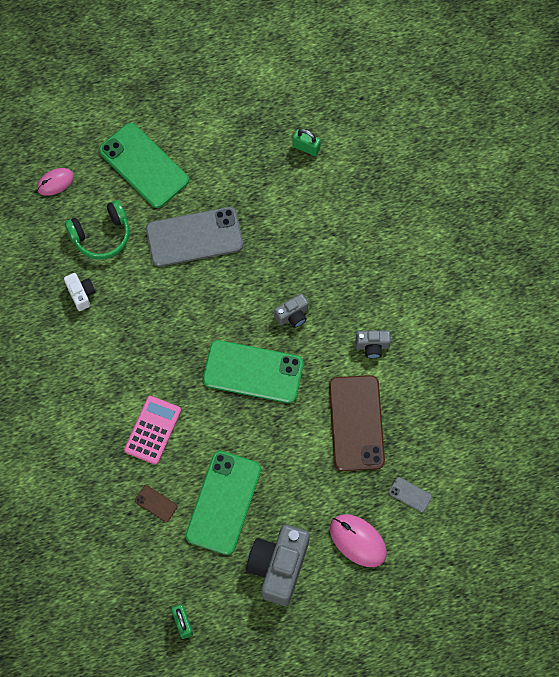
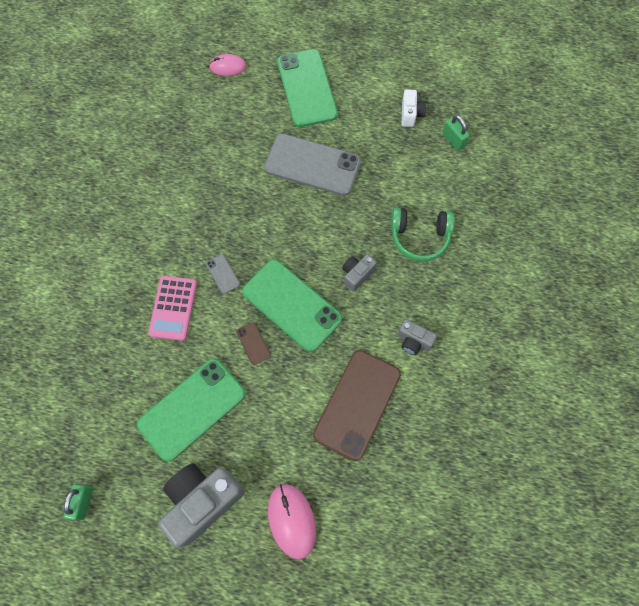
camera: 30 degrees right, 0 degrees up
white camera [64,273,96,311] -> white camera moved to [402,89,426,127]
green headphones [65,200,129,259] -> green headphones moved to [391,207,454,261]
pink calculator [124,396,181,465] -> pink calculator turned 135 degrees clockwise [148,276,197,341]
brown phone [135,485,177,522] -> brown phone moved to [236,322,271,365]
grey camera [274,294,308,328] -> grey camera turned 135 degrees clockwise [342,254,377,292]
grey phone [389,477,432,512] -> grey phone moved to [206,254,240,294]

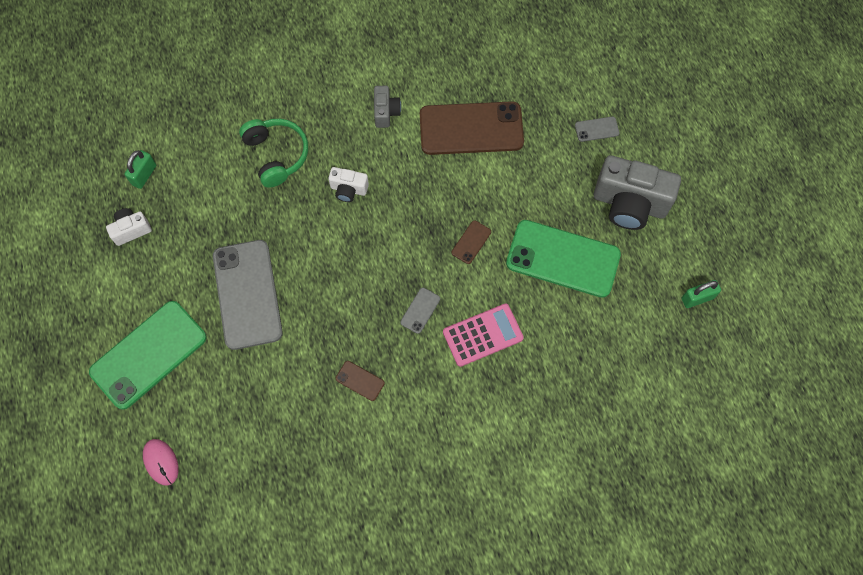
camera: 120 degrees left, 0 degrees up
green phone [242,259,342,352] -> none
pink mouse [268,484,316,559] -> grey phone [575,117,619,142]
grey camera [342,254,377,292] -> white camera [328,167,369,202]
none -> brown phone [336,361,385,401]

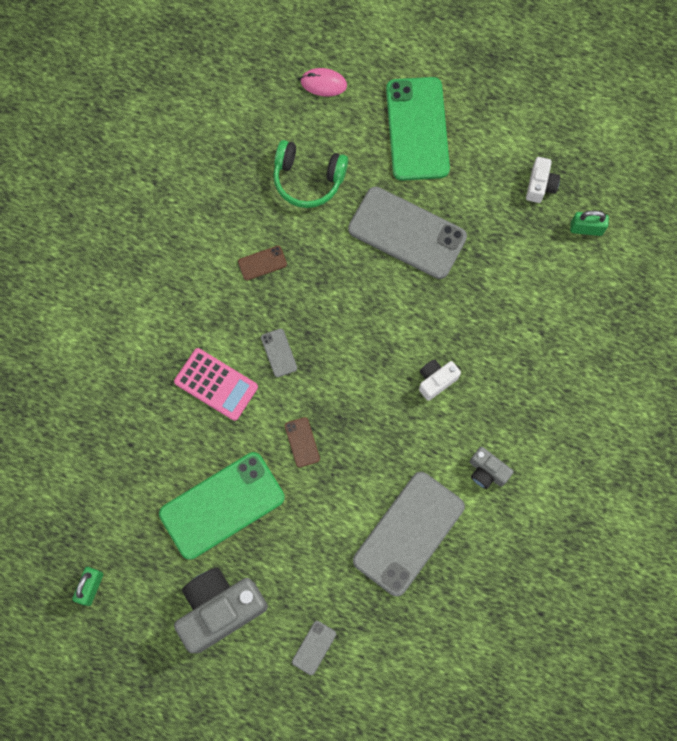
camera: 130 degrees right, 5 degrees up
green padlock [125,150,156,189] -> green padlock turned 60 degrees counterclockwise [570,210,609,236]
green headphones [239,119,308,188] -> green headphones moved to [273,140,348,208]
brown phone [420,101,524,155] -> grey phone [353,472,465,596]
pink calculator [443,303,524,367] -> pink calculator turned 75 degrees counterclockwise [174,348,258,421]

